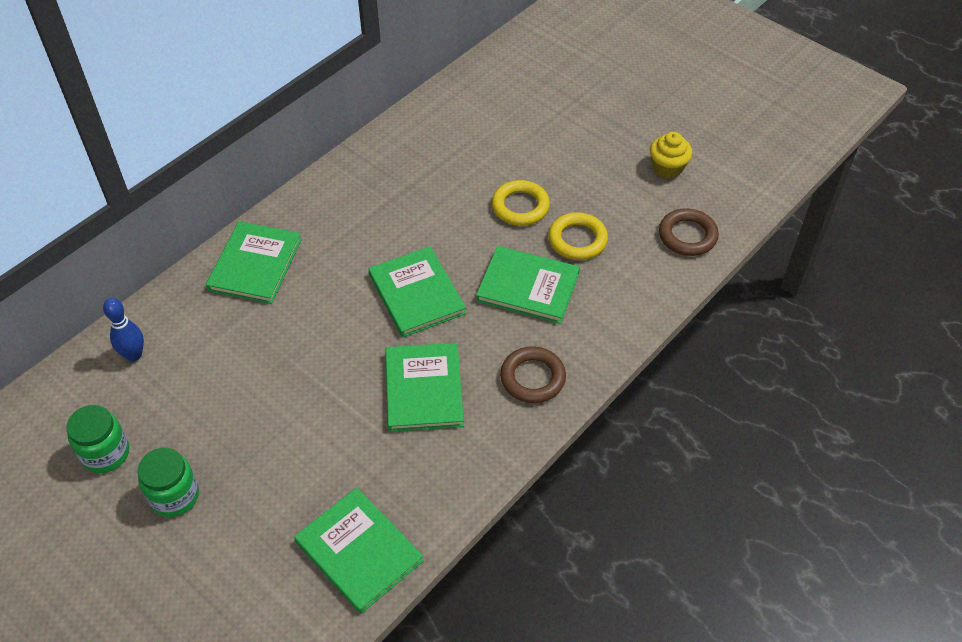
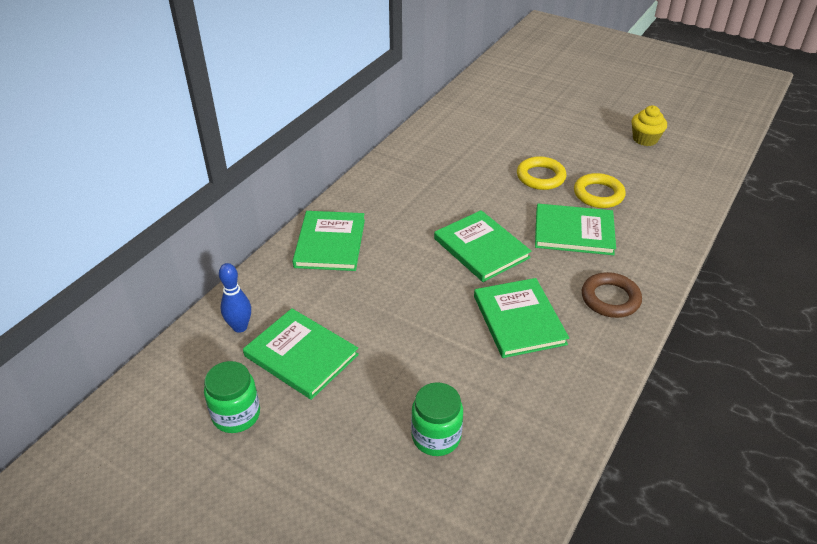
camera: 10 degrees left, 10 degrees down
green jar [138,448,199,517] -> green jar moved to [411,382,463,456]
green book [294,488,424,614] -> green book moved to [243,308,359,400]
brown ring [659,208,719,256] -> none

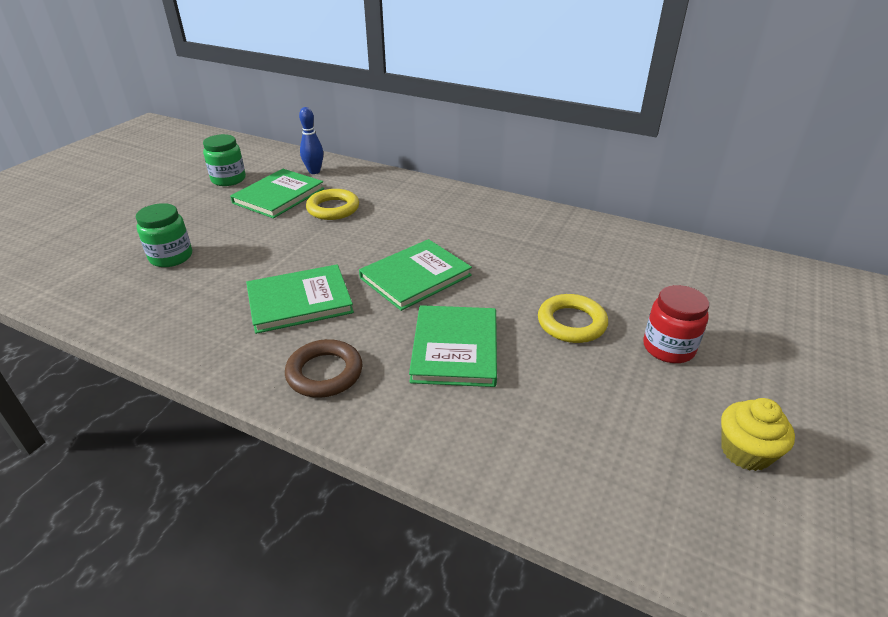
camera: 85 degrees right, 5 degrees down
green book [293,211,365,271] -> none
yellow ring [574,173,626,208] -> yellow ring moved to [306,189,359,220]
none -> red jar [643,285,709,363]

